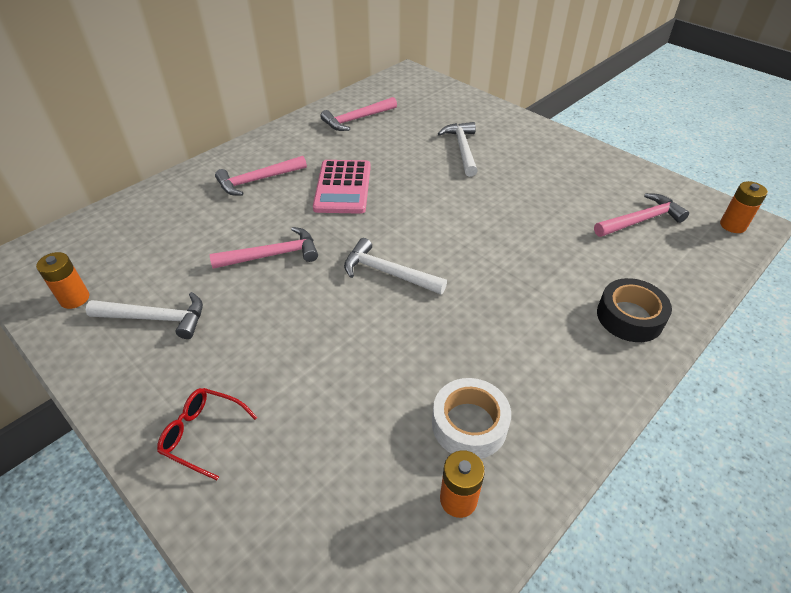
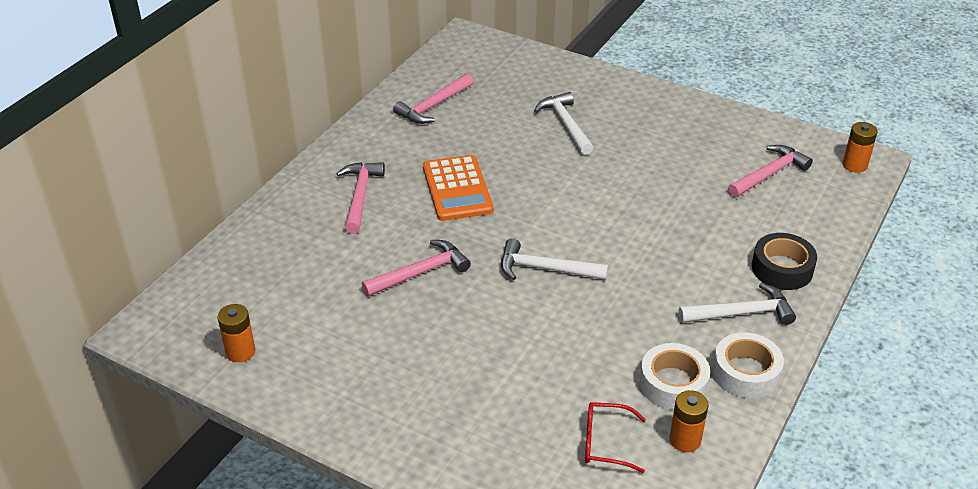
camera: 15 degrees left, 5 degrees down
white hammer [86,292,203,339] -> white hammer moved to [679,283,796,325]
red glasses [157,388,258,480] -> red glasses moved to [585,402,646,473]
pink hammer [215,156,307,196] -> pink hammer turned 135 degrees clockwise [336,162,385,234]
pink calculator [313,160,371,214] -> orange calculator [423,155,494,221]
none -> white tape [712,332,784,399]

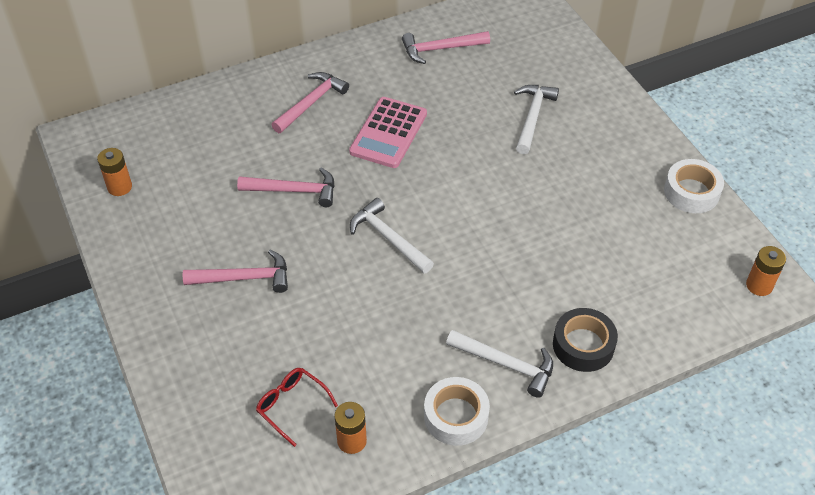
camera: 35 degrees right, 10 degrees up
orange calculator [423,155,494,221] -> pink calculator [349,97,427,168]
white tape [640,343,710,410] -> white tape moved to [664,159,724,213]
pink hammer [728,145,813,198] -> pink hammer moved to [183,250,288,293]

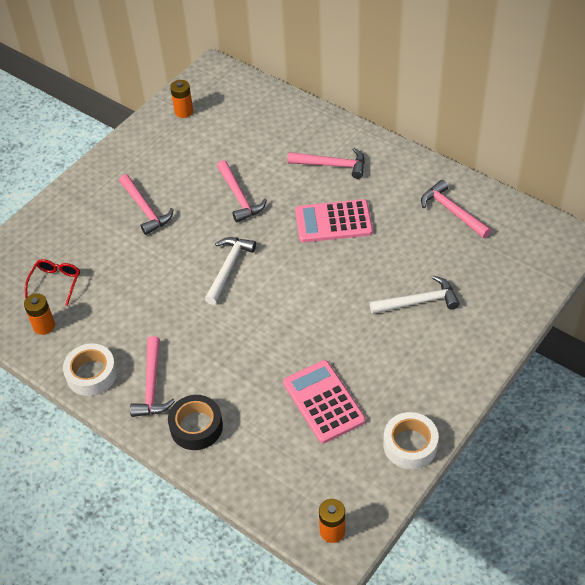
camera: 65 degrees right, 0 degrees up
white hammer [446,330,553,398] -> pink hammer [130,336,175,417]
none -> pink calculator [283,360,366,444]

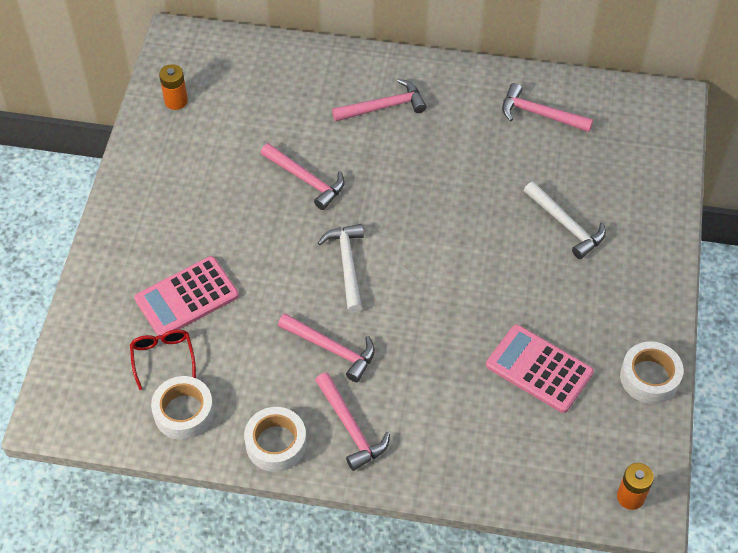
camera: 30 degrees left, 5 degrees up
orange battery [24,293,55,335] -> white tape [151,376,214,440]
pink hammer [119,174,174,235] -> pink hammer moved to [278,313,375,382]
black tape [168,395,223,450] -> none
pink calculator [295,199,373,243] -> pink calculator moved to [134,256,239,336]
white hammer [370,276,460,314] -> white hammer turned 90 degrees clockwise [524,181,606,259]

